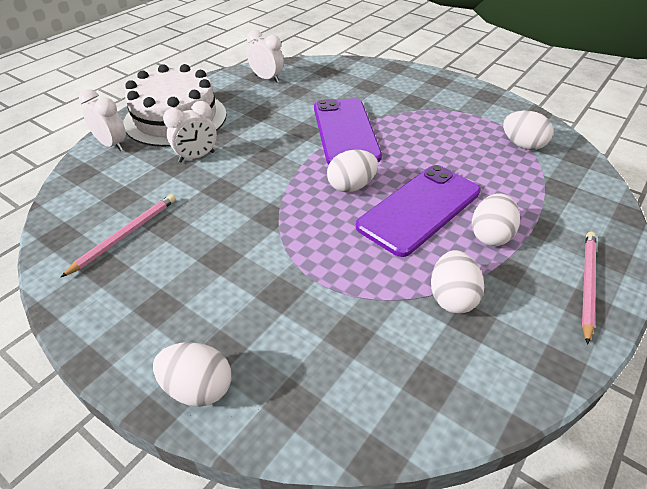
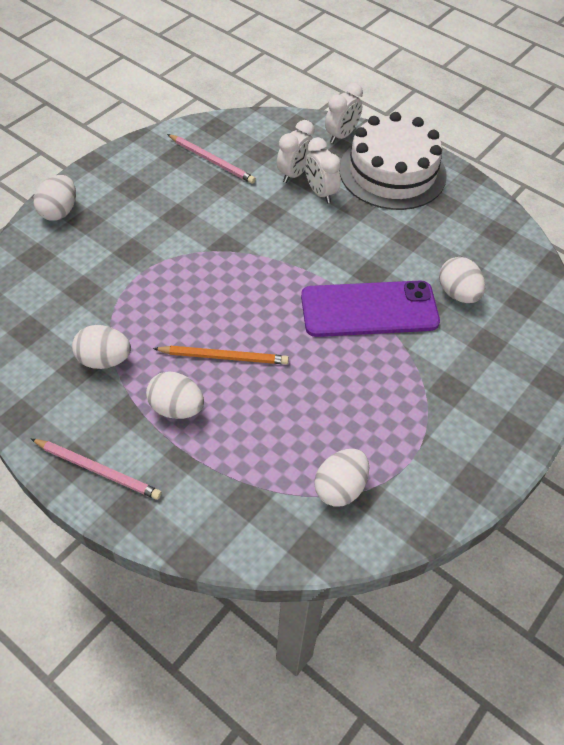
camera: 90 degrees right, 10 degrees up
white clock [247,30,284,83] -> white clock moved to [277,120,315,183]
white egg [327,150,378,192] -> white egg moved to [439,257,485,303]
purple phone [356,165,480,257] -> orange pencil [153,346,289,364]

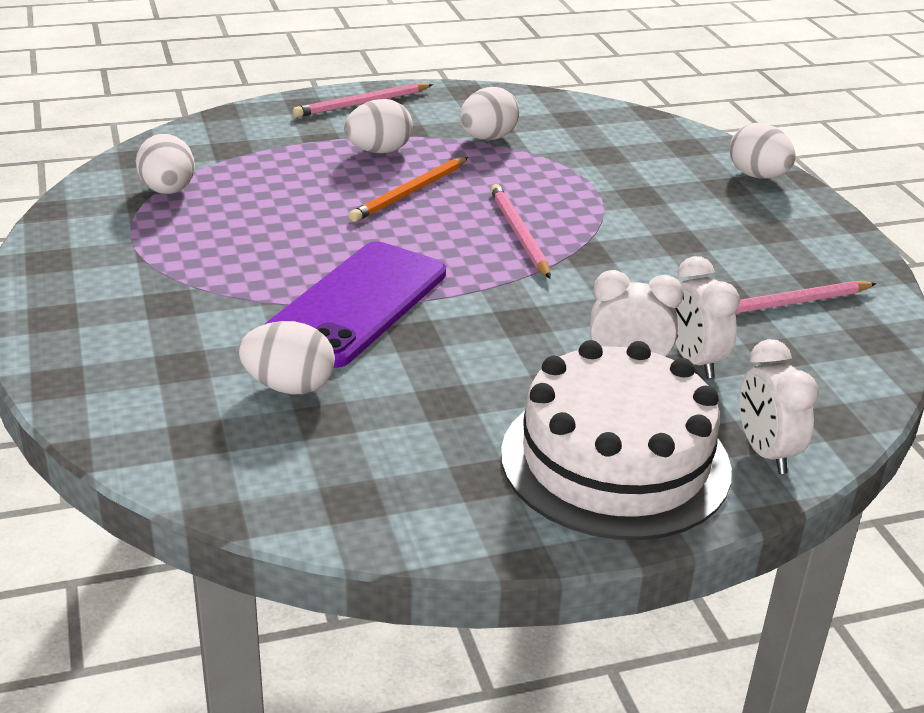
camera: 125 degrees right, 20 degrees down
none -> pink pencil [490,184,551,279]

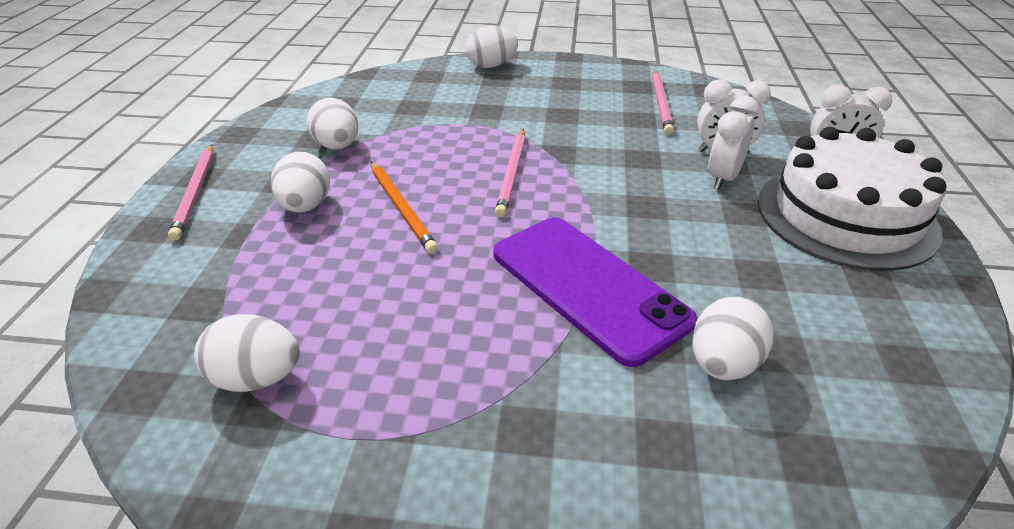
camera: 65 degrees left, 5 degrees up
pink pencil [490,184,551,279] -> pink pencil turned 90 degrees counterclockwise [495,129,525,217]

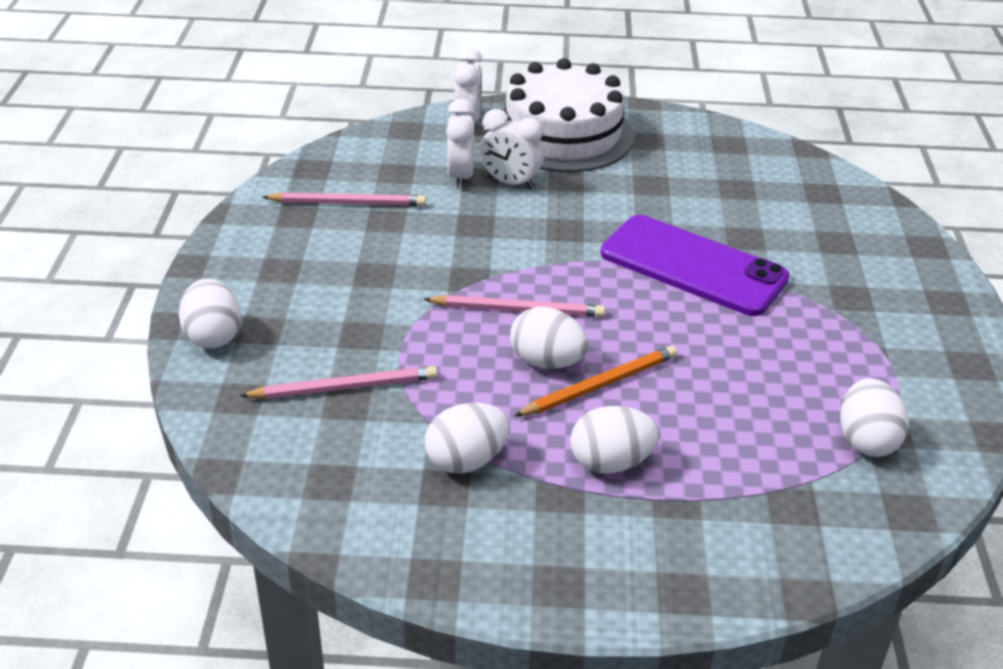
camera: 95 degrees left, 0 degrees up
pink pencil [168,145,213,241] -> pink pencil moved to [239,366,437,399]
purple phone [493,217,698,367] -> purple phone turned 75 degrees clockwise [601,215,790,316]
white egg [692,297,773,380] -> white egg moved to [510,307,588,369]

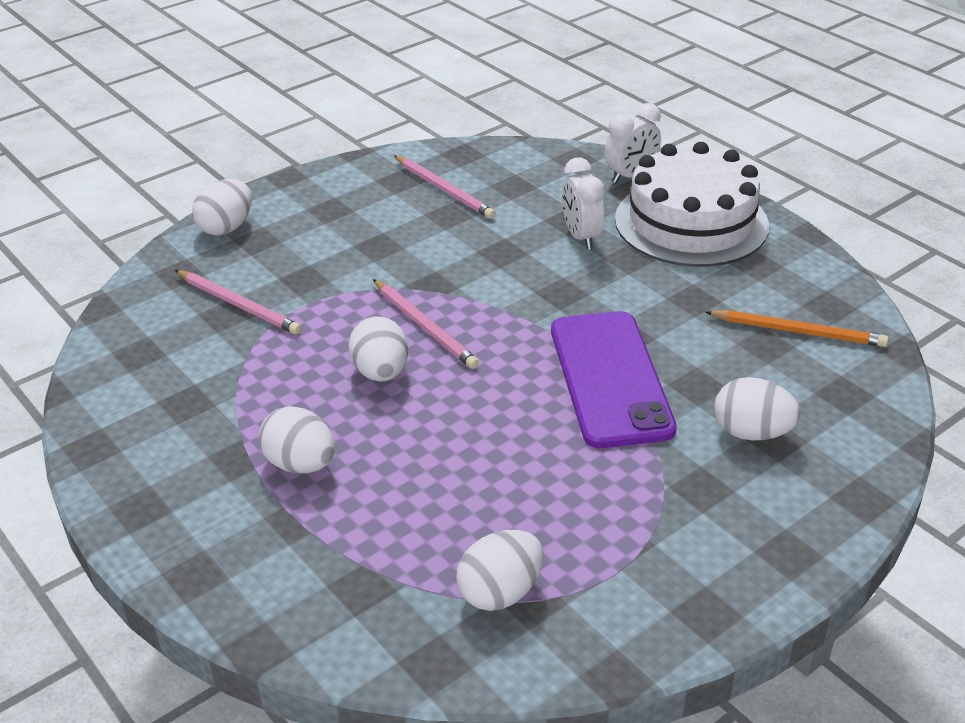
camera: 50 degrees right, 0 degrees up
white egg [425,403,510,474] -> white egg moved to [714,377,801,441]
white clock [446,98,475,189] -> none
orange pencil [515,346,677,416] -> orange pencil moved to [706,310,888,347]

